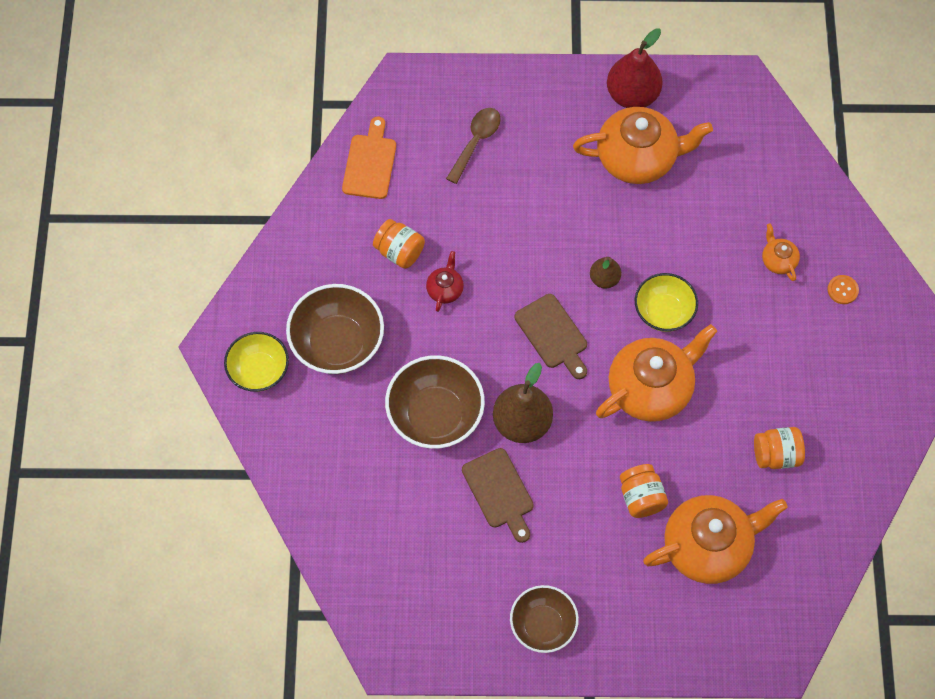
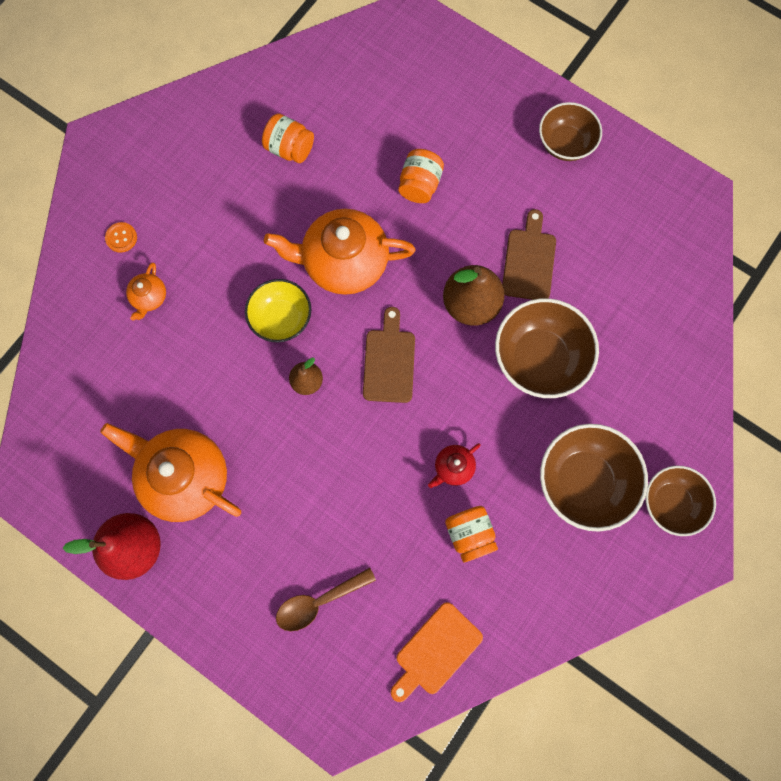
camera: 145 degrees left, 10 degrees up
yellow bowl [224,332,289,392] -> brown bowl [646,466,716,536]
orange teapot [643,495,788,584] -> none

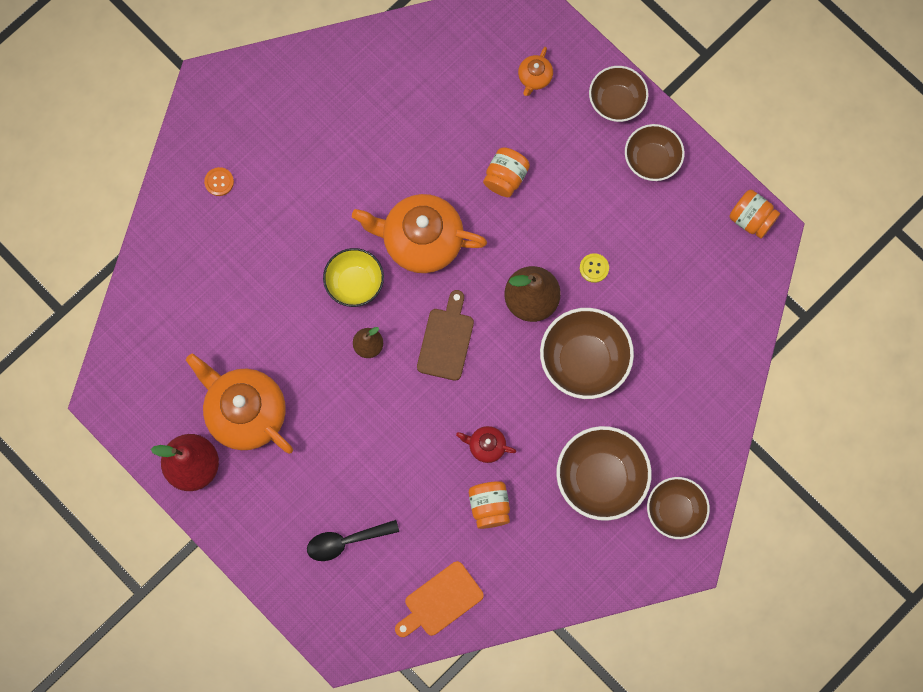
camera: 10 degrees right, 0 degrees up
orange teapot [126,263,166,321] -> orange teapot moved to [518,47,553,96]
orange jar [262,113,314,163] -> orange jar moved to [729,190,780,239]
brown spoon [276,568,376,631] -> black spoon [307,520,399,561]
red teapot [428,443,481,488] -> red teapot turned 45 degrees clockwise [456,426,517,463]
brown cutting board [502,209,556,300] -> yellow button [580,253,609,283]
none -> brown bowl [589,66,648,122]

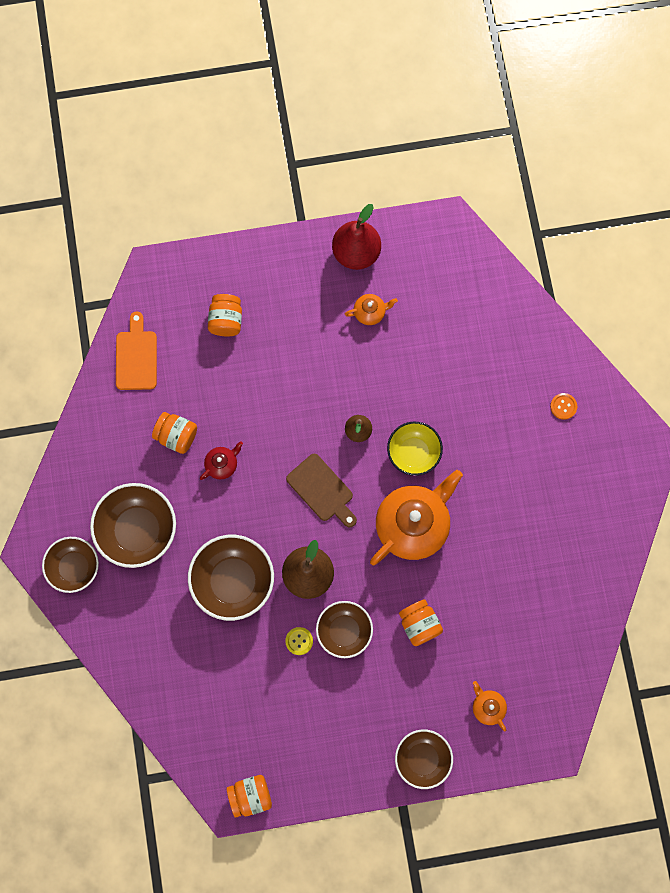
camera: 125 degrees right, 0 degrees up
orange teapot [186,354,293,454] -> orange teapot [345,294,398,325], size x0.45
black spoon [307,520,399,561] -> orange jar [208,294,242,336]
brown bowl [625,124,685,181] -> brown bowl moved to [316,601,373,658]

